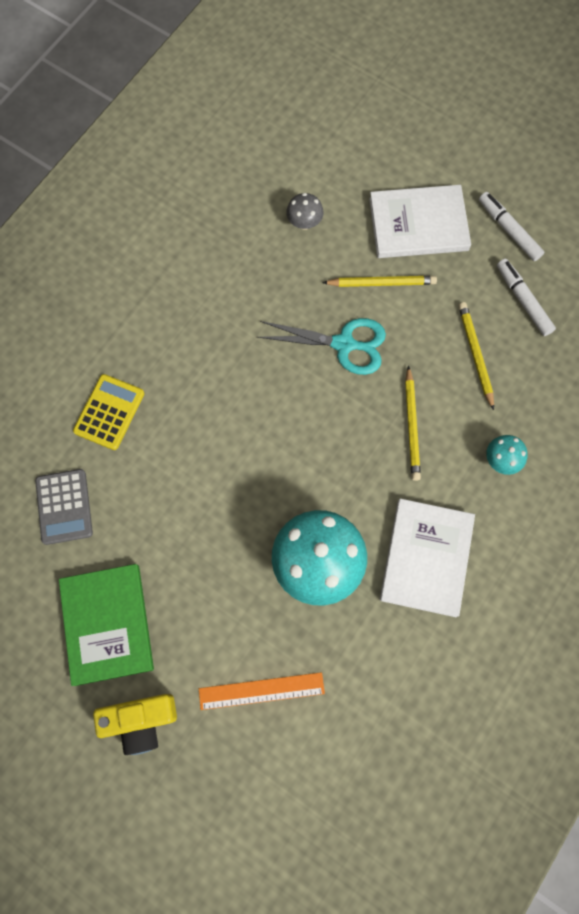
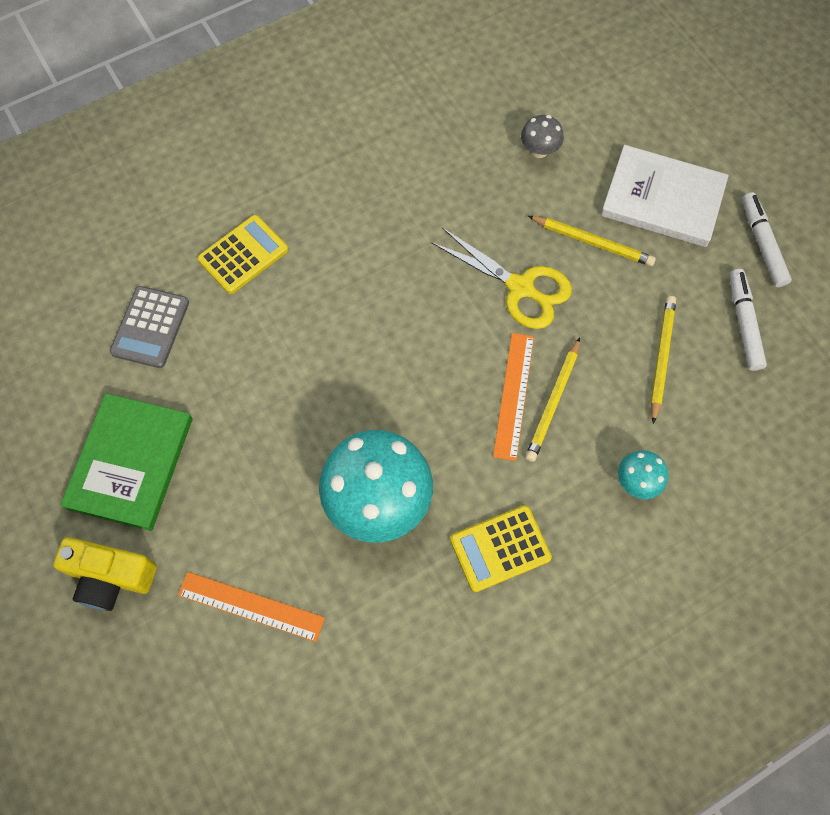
camera: 25 degrees right, 5 degrees down
turquoise scissors [257,318,386,375] -> yellow scissors [431,228,572,329]
white book [380,498,475,617] -> yellow calculator [450,505,552,592]
none -> orange ruler [493,333,534,461]

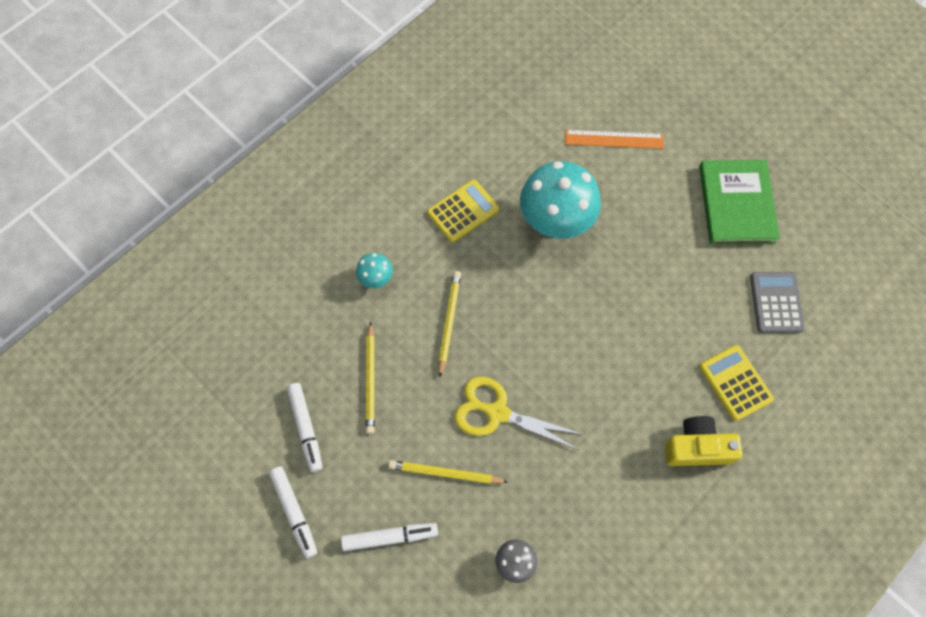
camera: 165 degrees right, 0 degrees up
yellow camera [53,537,157,611] -> yellow camera moved to [665,416,743,466]
yellow calculator [197,215,288,294] -> yellow calculator turned 120 degrees clockwise [699,345,774,421]
orange ruler [493,333,534,461] -> none
white book [601,145,729,247] -> white marker [341,523,438,551]

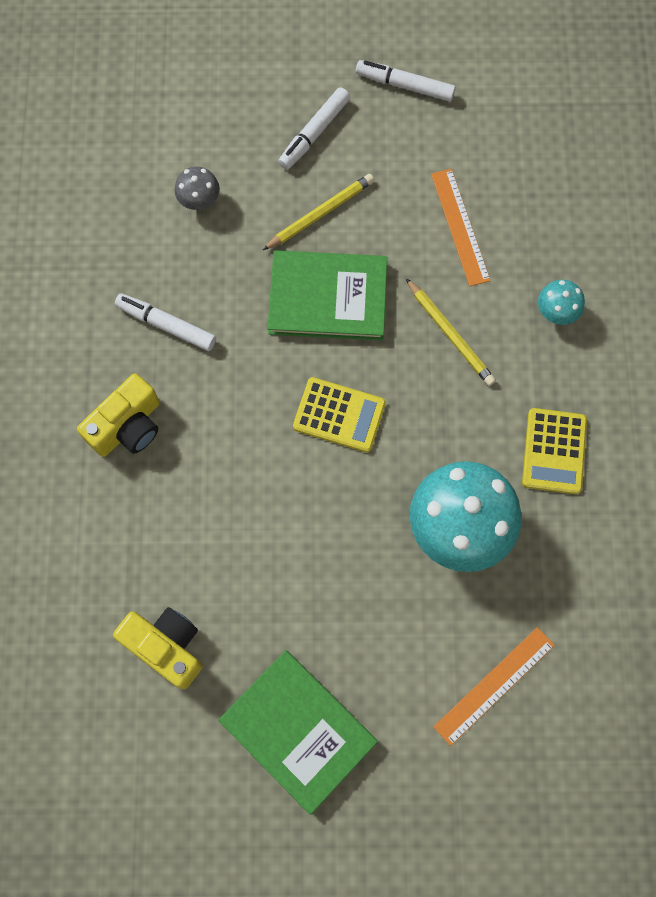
camera: 135 degrees right, 5 degrees up
white marker [287,383,323,472] -> white marker moved to [115,293,216,351]
yellow pencil [365,321,375,434] -> orange ruler [431,169,491,286]
yellow scissors [454,377,585,450] -> green book [267,250,387,340]
yellow calculator [699,345,774,421] -> yellow calculator moved to [293,377,386,452]
grey calculator [750,272,805,333] -> yellow camera [113,607,203,689]

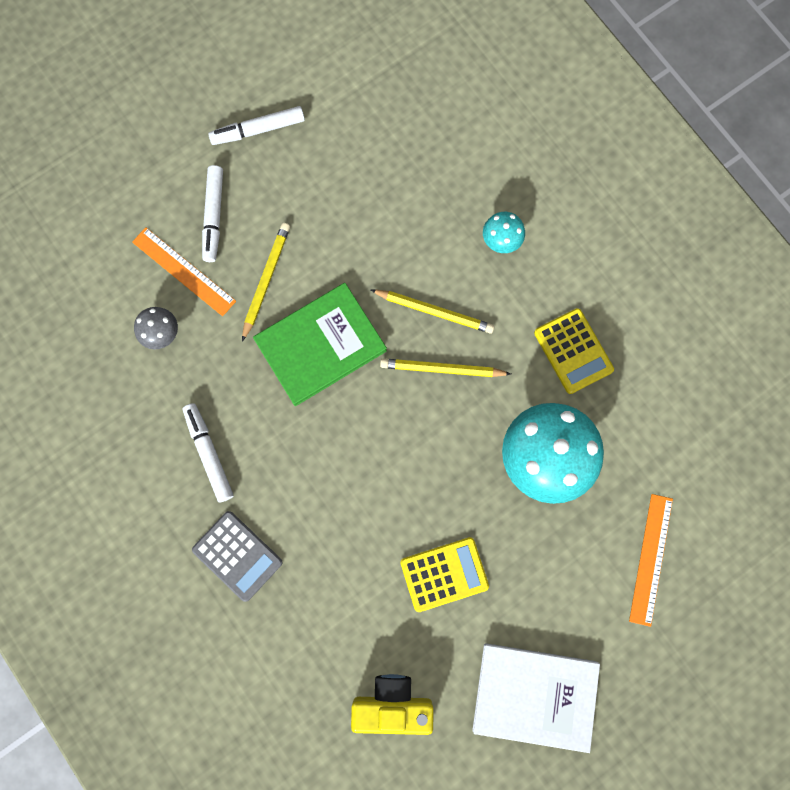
camera: 35 degrees left, 5 degrees up
yellow camera [77,373,160,457] -> grey calculator [192,511,283,602]
white marker [115,293,216,351] -> white marker turned 75 degrees clockwise [183,403,233,502]
green book [218,650,378,815] -> white book [472,643,600,753]
yellow calculator [293,377,386,452] -> yellow calculator moved to [400,537,489,612]
orange ruler [431,169,491,286] -> orange ruler moved to [132,227,236,316]
none -> yellow pencil [380,359,511,377]

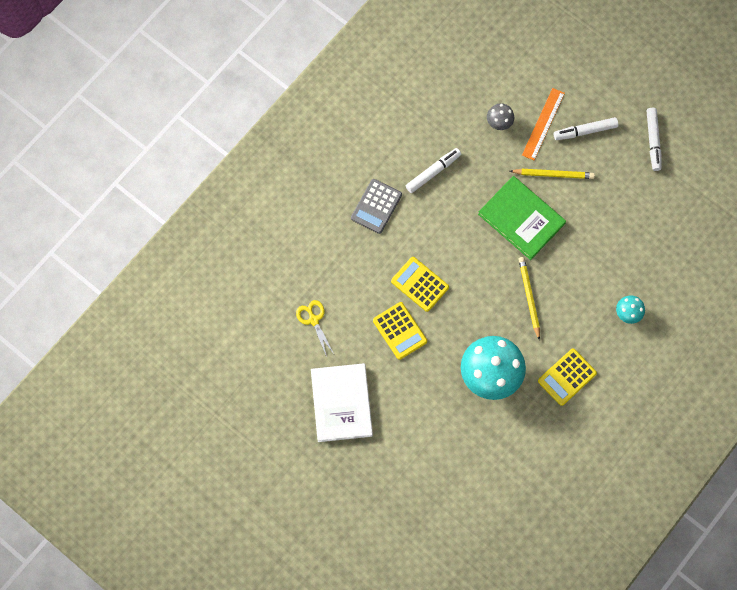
camera: 75 degrees right, 5 degrees down
white marker [208,106,305,145] -> white marker turned 150 degrees counterclockwise [646,108,662,171]
yellow camera [351,674,434,735] -> yellow scissors [296,300,334,357]
yellow pencil [371,290,495,334] -> none
orange ruler [629,494,673,627] -> none
none -> yellow calculator [391,257,449,312]

